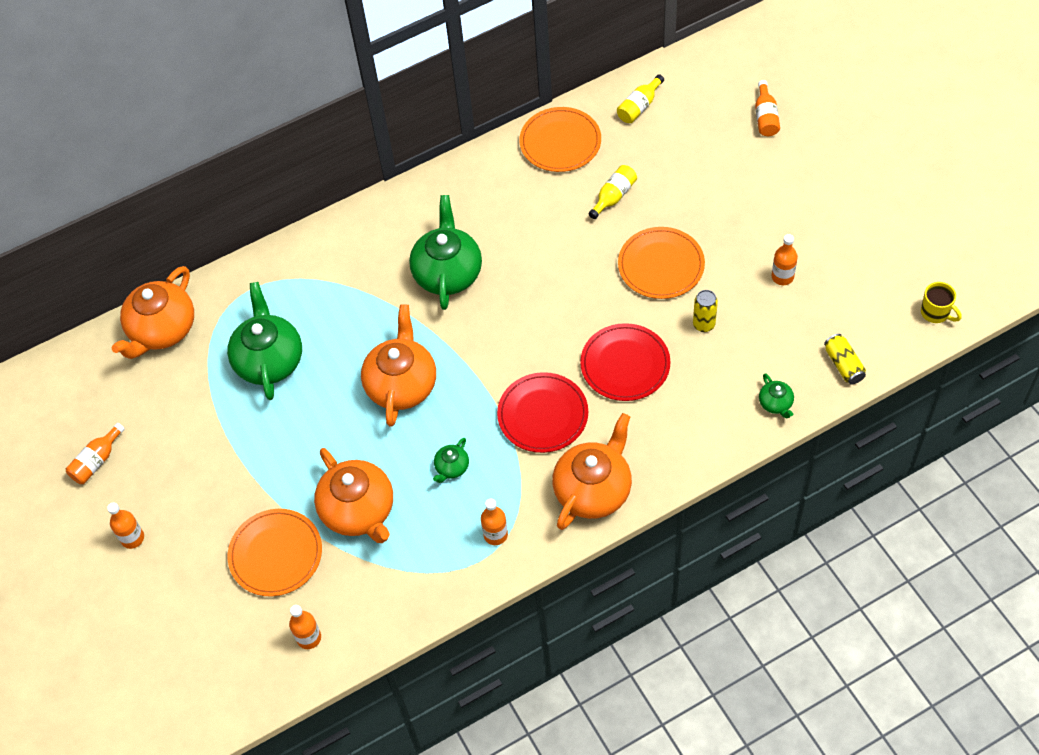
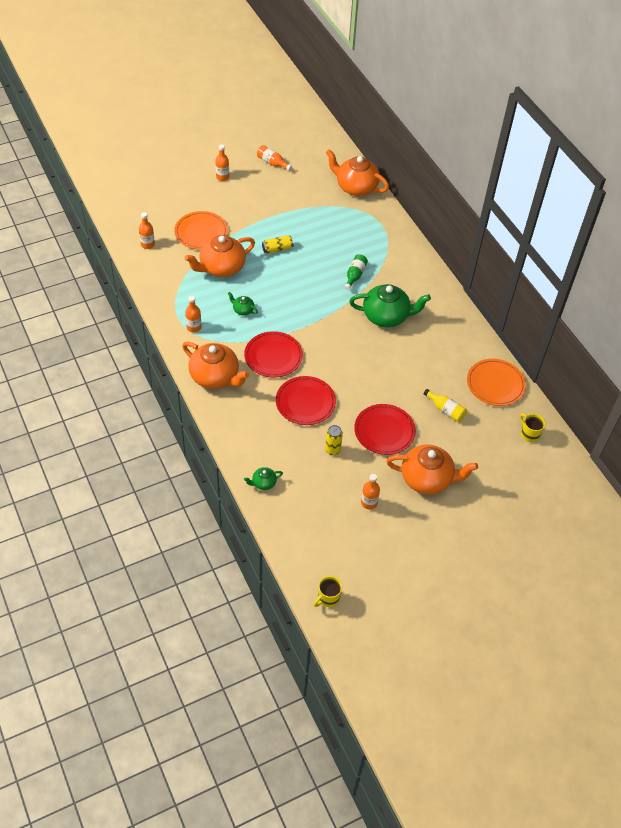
camera: 85 degrees right, 5 degrees down
green teapot [227,282,302,400] -> none
orange teapot [361,304,436,427] -> orange teapot moved to [386,444,478,495]
yellow bottle [617,74,664,123] -> yellow mug [520,414,546,442]
orange plate [618,227,705,299] -> red plate [354,404,416,455]
orange bottle [755,80,780,136] -> none
yellow can [824,334,866,384] -> yellow can moved to [262,235,294,254]
none -> green bottle [344,254,368,290]

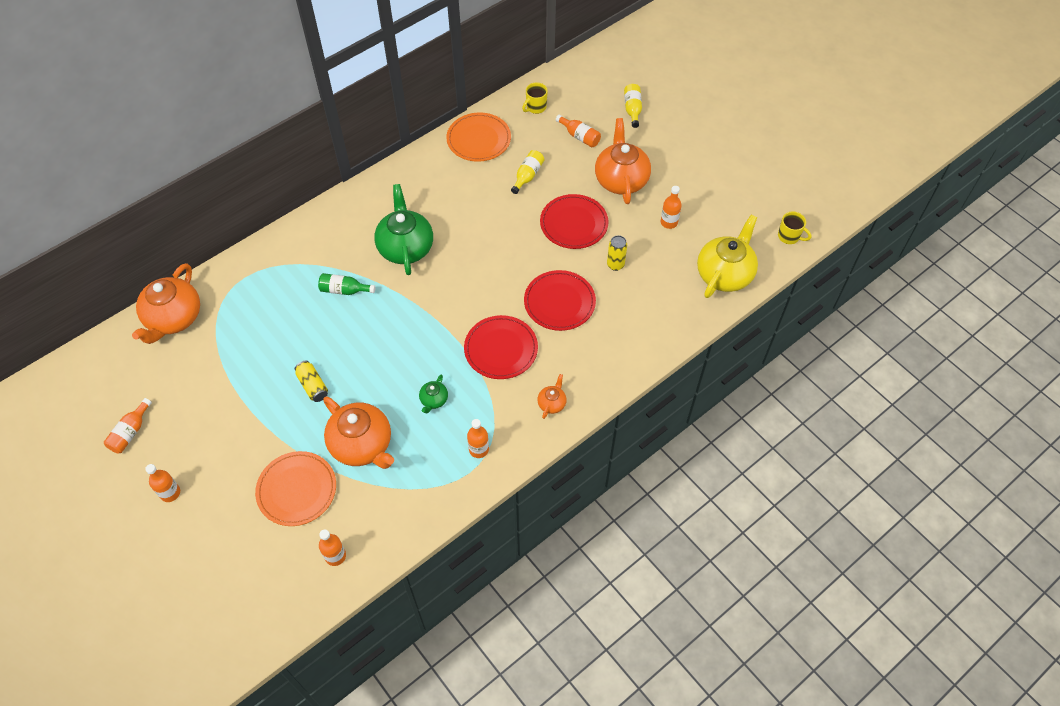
camera: 100 degrees left, 5 degrees up
orange teapot [182,341,249,389] -> orange teapot [537,374,567,419], size x0.45
green teapot [244,467,283,490] -> none
none -> orange bottle [556,115,601,147]
none -> yellow bottle [624,84,642,128]
none -> yellow teapot [697,215,758,298]

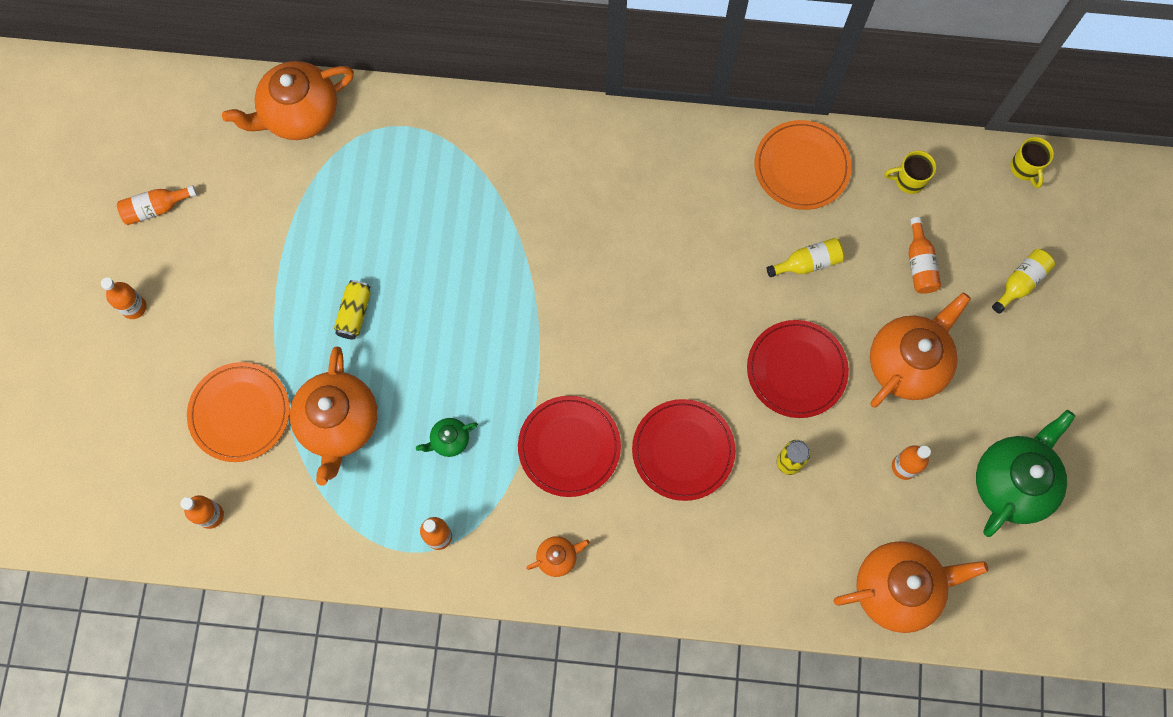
camera: 45 degrees right, 15 degrees up
green bottle [318,273,375,295] -> none
green teapot [374,184,433,275] -> green teapot moved to [976,410,1075,537]
yellow teapot [697,215,758,298] -> orange teapot [834,541,988,633]
yellow mug [778,212,812,244] -> yellow mug moved to [1010,137,1054,188]

